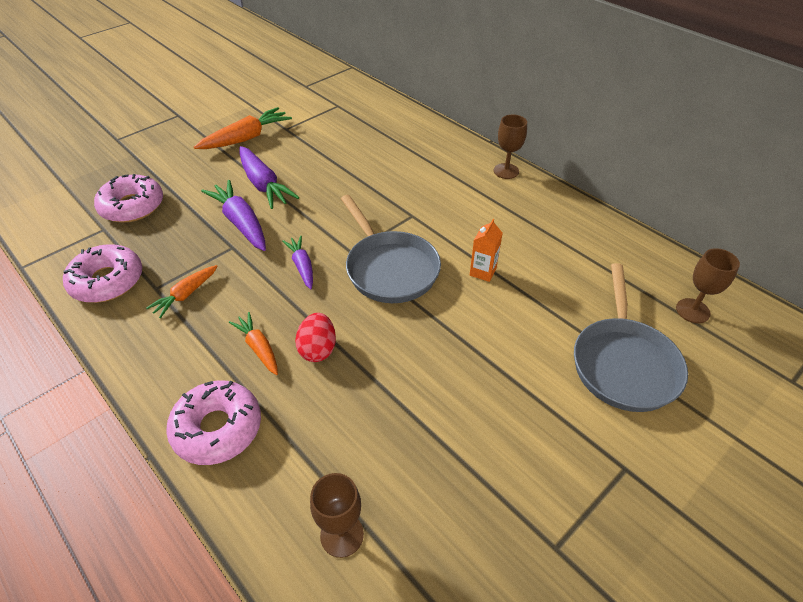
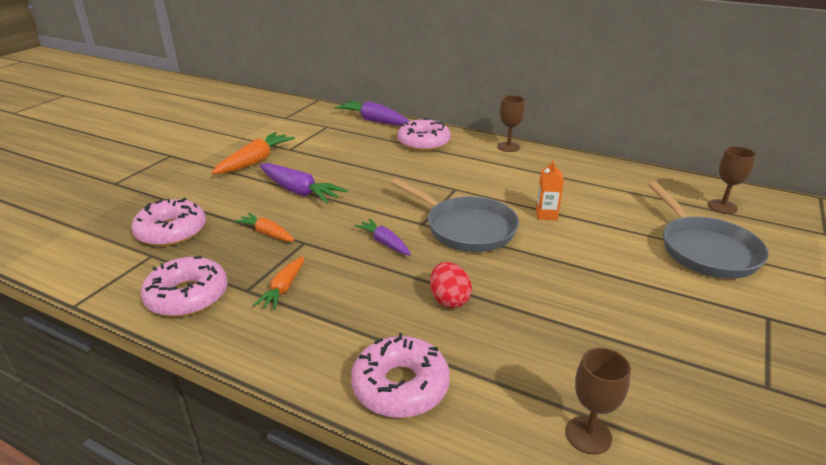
camera: 20 degrees left, 15 degrees down
purple carrot [201,180,266,251] -> purple carrot moved to [335,100,410,126]
orange carrot [229,312,278,375] -> orange carrot moved to [234,213,295,242]
none -> pink donut [397,118,450,151]

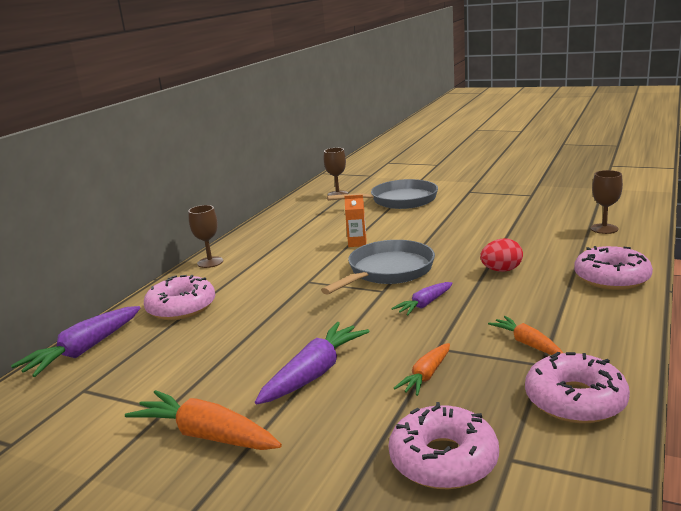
camera: 90 degrees left, 10 degrees down
orange carrot [253,256,304,310] -> orange carrot turned 135 degrees counterclockwise [488,316,563,355]

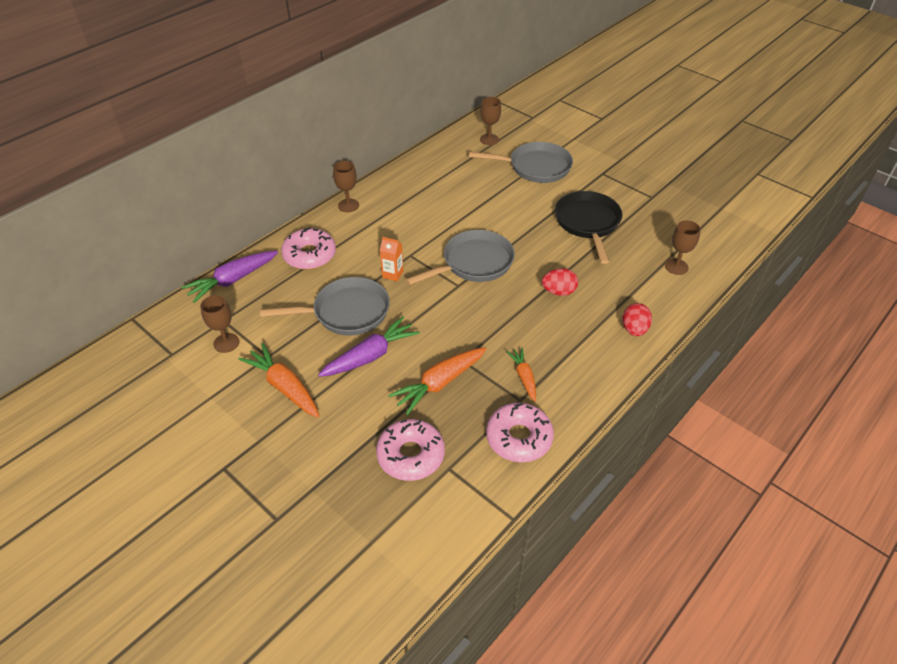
camera: 15 degrees right, 25 degrees up
orange carton [344,195,367,247] -> orange carton moved to [380,237,404,281]
purple carrot [391,282,453,316] -> none
orange carrot [393,343,450,396] -> orange carrot [388,347,486,415], size x1.66
pink donut [574,246,653,290] -> red egg [622,303,652,336]
none -> brown goblet [200,295,239,353]
none -> grey pan [260,277,390,336]
none -> black pan [555,191,622,264]

